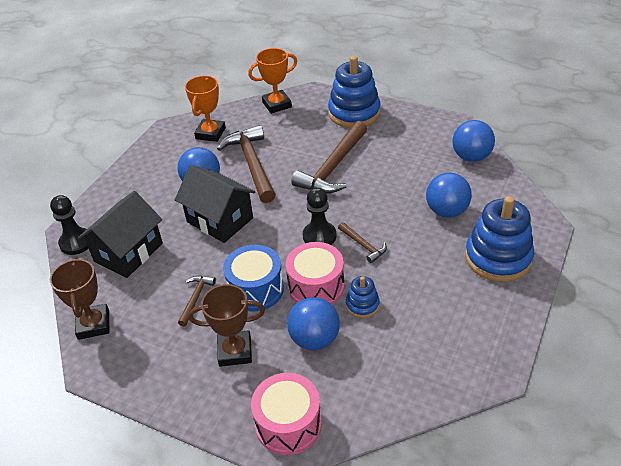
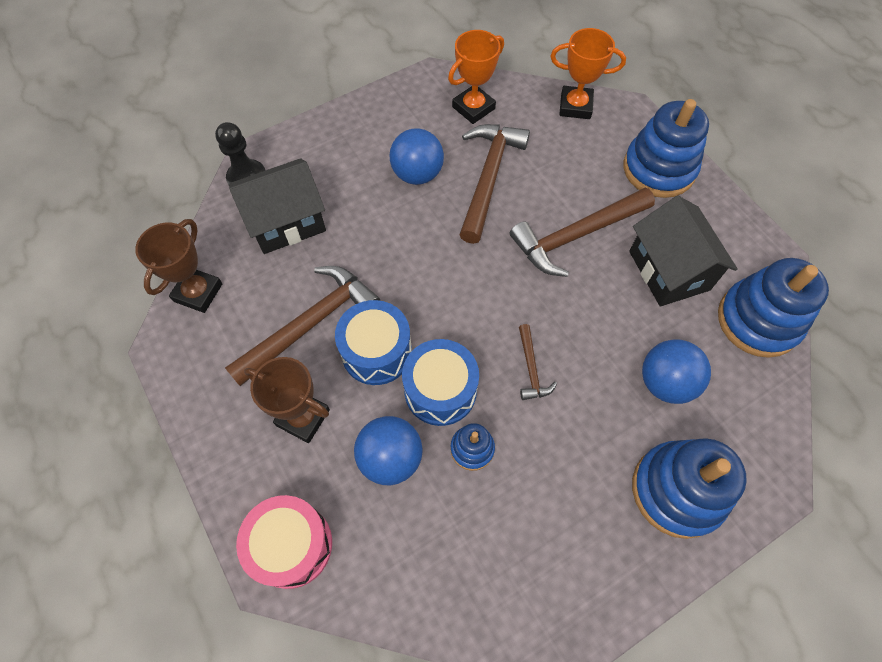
camera: 30 degrees right, 20 degrees up
black house [175,165,255,243] -> black house moved to [629,196,738,307]
brown hammer [178,276,216,327] -> brown hammer [225,266,380,386], size x2.08
pink drum [286,242,344,304] -> blue drum [402,339,479,426]
black pawn [303,188,336,245] -> none
blue ball [452,120,495,162] -> blue stacking toy [718,258,829,358]

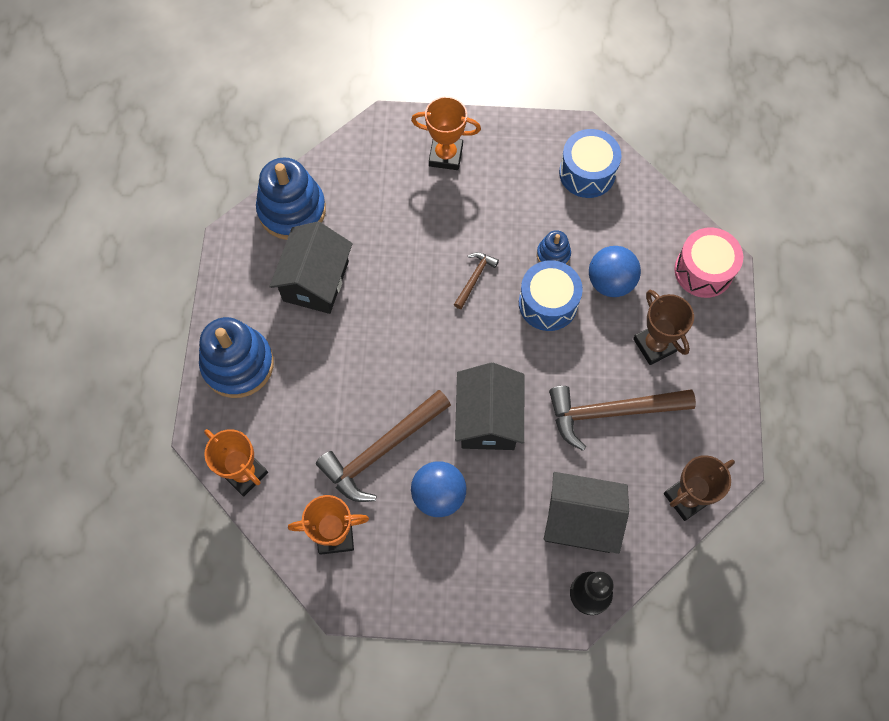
camera: 145 degrees left, 5 degrees up
blue drum [335,300,412,385] -> blue drum moved to [559,129,621,198]
brown hammer [510,188,655,277] -> none
blue stacking toy [632,438,747,539] -> orange trophy [411,96,481,170]
blue ball [642,339,711,404] -> none
none -> black house [455,363,525,450]

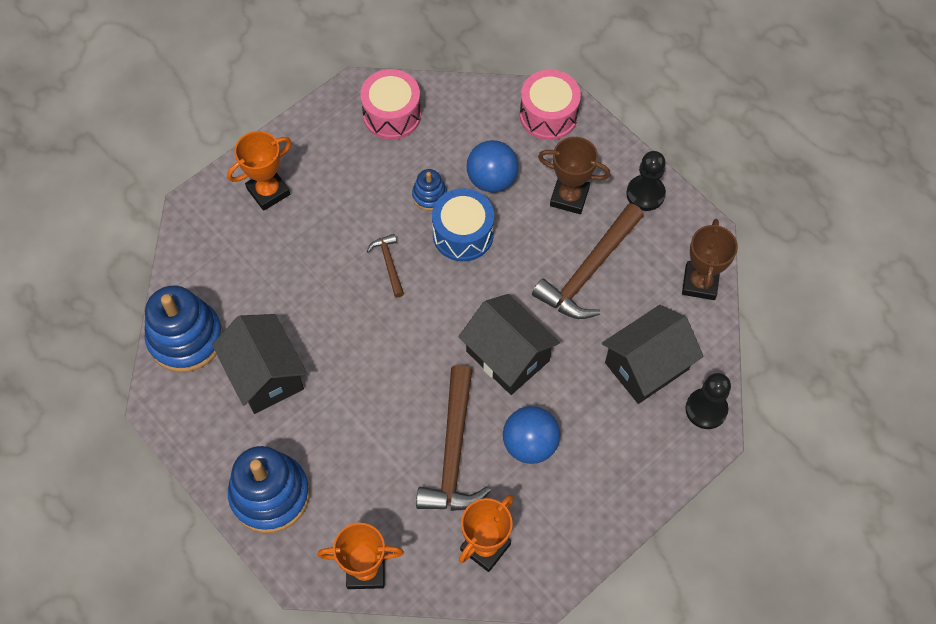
camera: 45 degrees left, 5 degrees down
blue drum [559,129,621,198] -> pink drum [360,69,421,140]
none -> black pawn [626,151,666,211]

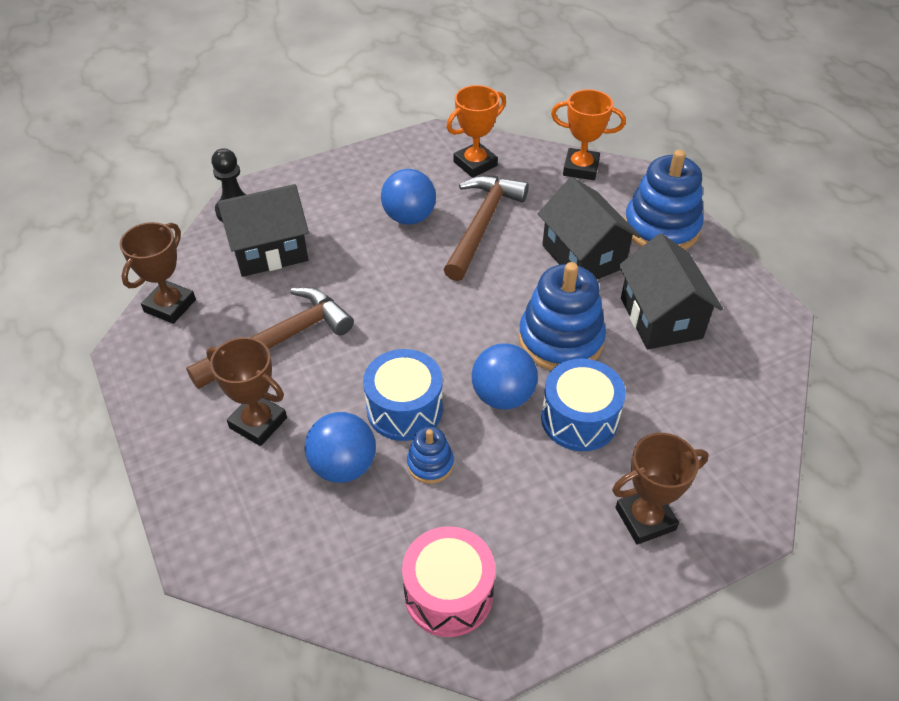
camera: 165 degrees left, 15 degrees down
blue stacking toy [145,286,223,372] -> blue stacking toy moved to [518,262,606,370]
orange trophy [227,131,292,211] -> brown trophy [612,433,709,545]
brown hammer [367,234,404,297] -> blue ball [472,343,538,410]
black house [458,294,560,395] -> black house moved to [538,177,641,279]
pink drum [520,70,581,140] -> none
black pawn [626,151,666,211] -> none
none -> blue drum [541,359,626,451]

